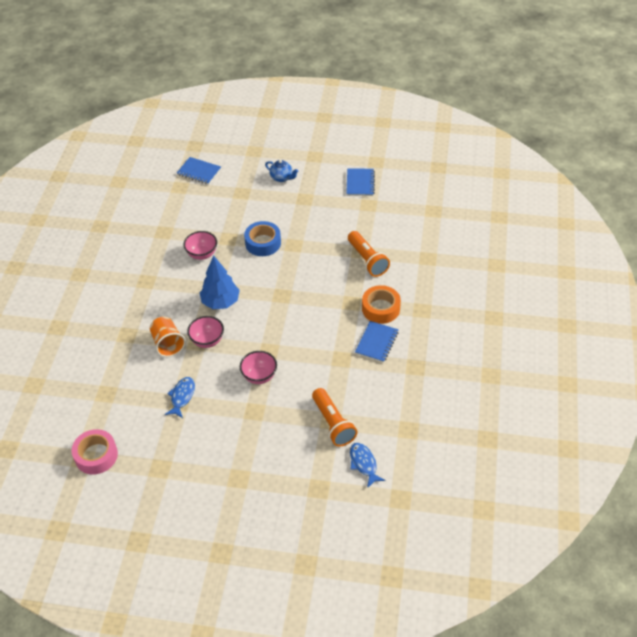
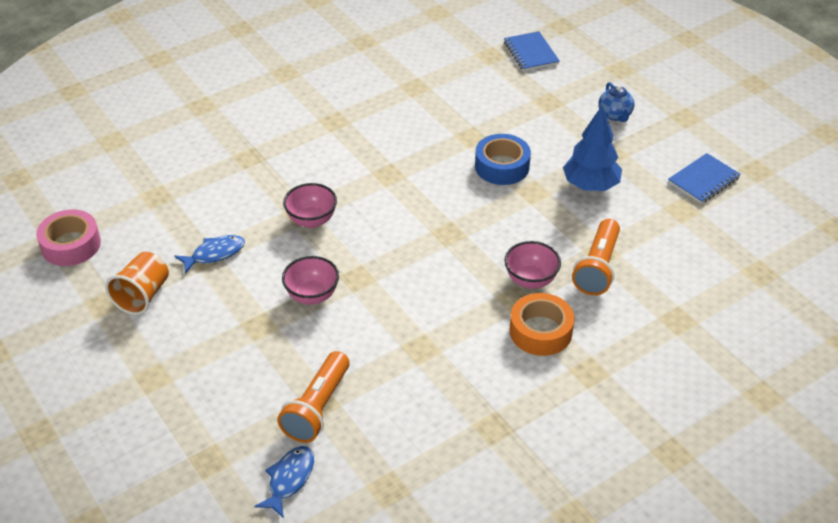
camera: 45 degrees right, 5 degrees down
orange cup [150,317,186,357] -> orange cup moved to [105,252,169,315]
pink bowl [184,231,217,260] -> pink bowl moved to [504,241,561,289]
blue tree [200,255,240,309] -> blue tree moved to [563,106,622,191]
blue notebook [355,321,399,363] -> none

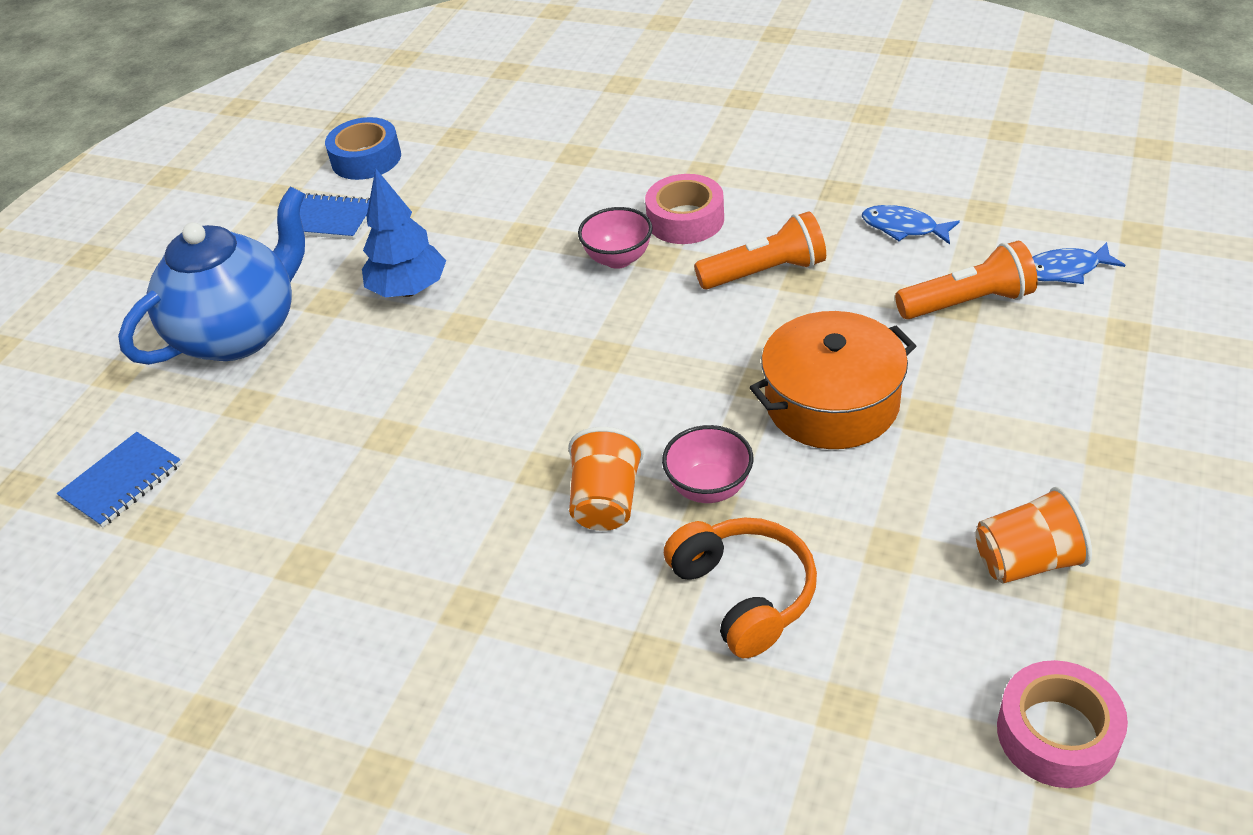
camera: 120 degrees left, 0 degrees up
blue fish [175,235,245,274] -> blue fish moved to [862,205,960,244]
pink bowl [282,256,339,305] -> orange pot [750,311,916,449]
blue tape [475,134,531,185] -> blue tape moved to [325,117,401,180]
orange tape [510,293,574,356] -> pink tape [645,174,724,244]
orange flashlight [572,219,620,295] -> orange flashlight moved to [694,211,826,289]
blue teapot [598,82,634,122] -> blue teapot [118,186,305,365], size x2.45
none -> orange cup [568,427,644,531]
none -> orange headphones [664,518,817,658]

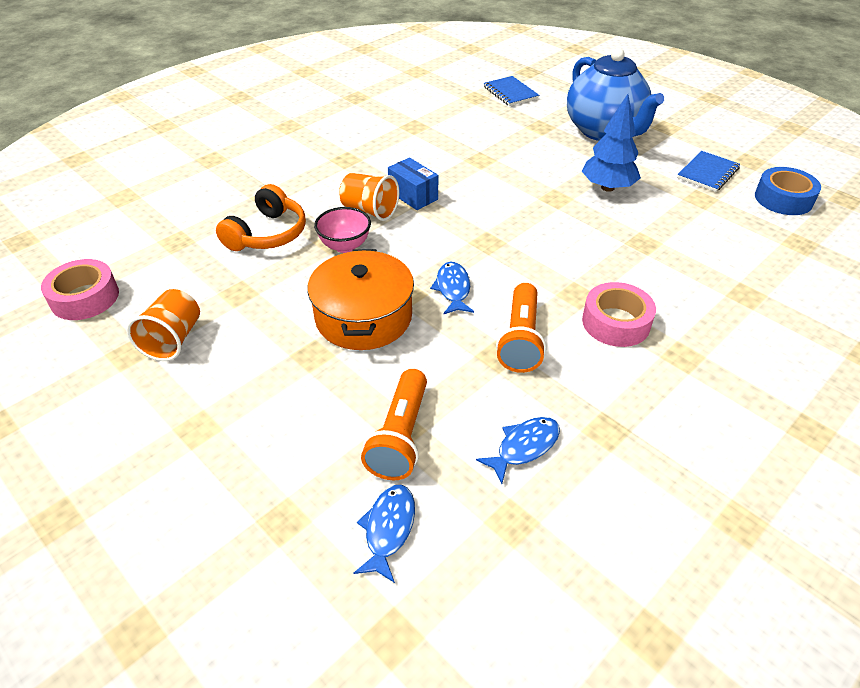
camera: 110 degrees right, 0 degrees up
pink bowl [578,207,653,269] -> none
orange headphones [664,518,817,658] -> orange headphones turned 60 degrees counterclockwise [216,184,306,251]
none -> blue box [388,157,438,210]
none -> blue fish [430,262,474,314]

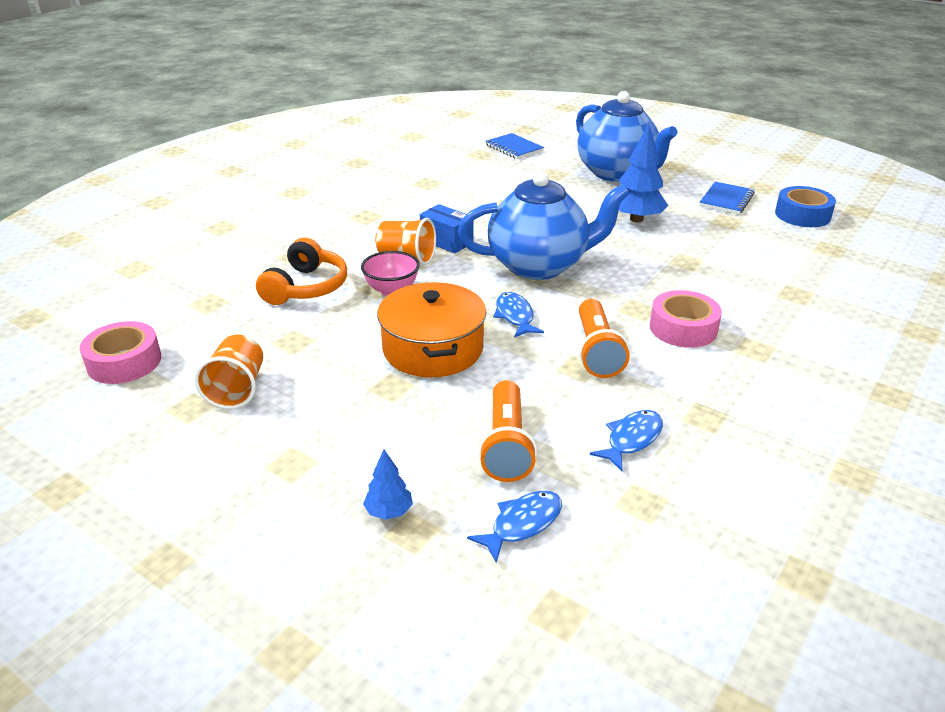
camera: 10 degrees left, 10 degrees down
blue fish [353,485,415,583] -> blue fish turned 45 degrees clockwise [467,491,562,563]
none -> blue tree [363,449,413,520]
none -> blue teapot [458,171,630,280]

